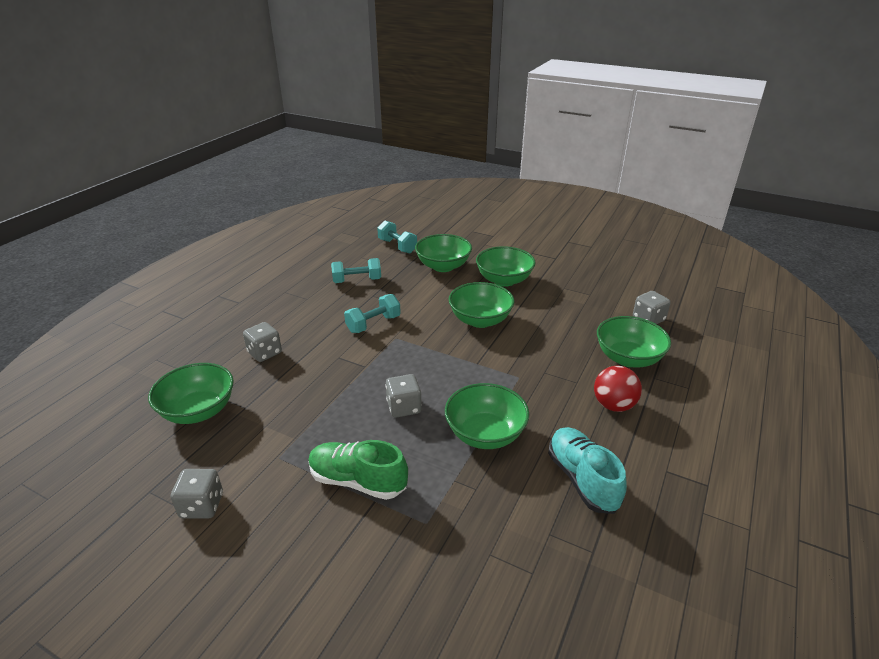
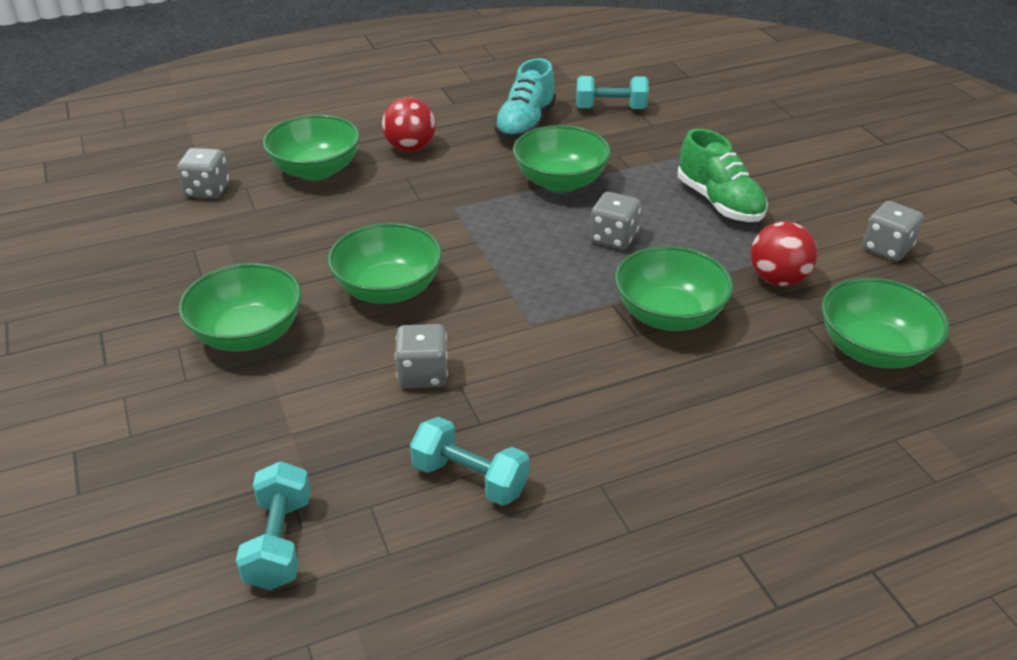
camera: 140 degrees left, 5 degrees up
grey dice [243,322,282,362] -> grey dice moved to [395,324,448,388]
turquoise dumbbell [344,294,401,333] -> turquoise dumbbell moved to [576,76,649,109]
green bowl [415,234,472,272] -> green bowl moved to [615,246,734,331]
none -> red ball [751,221,818,286]

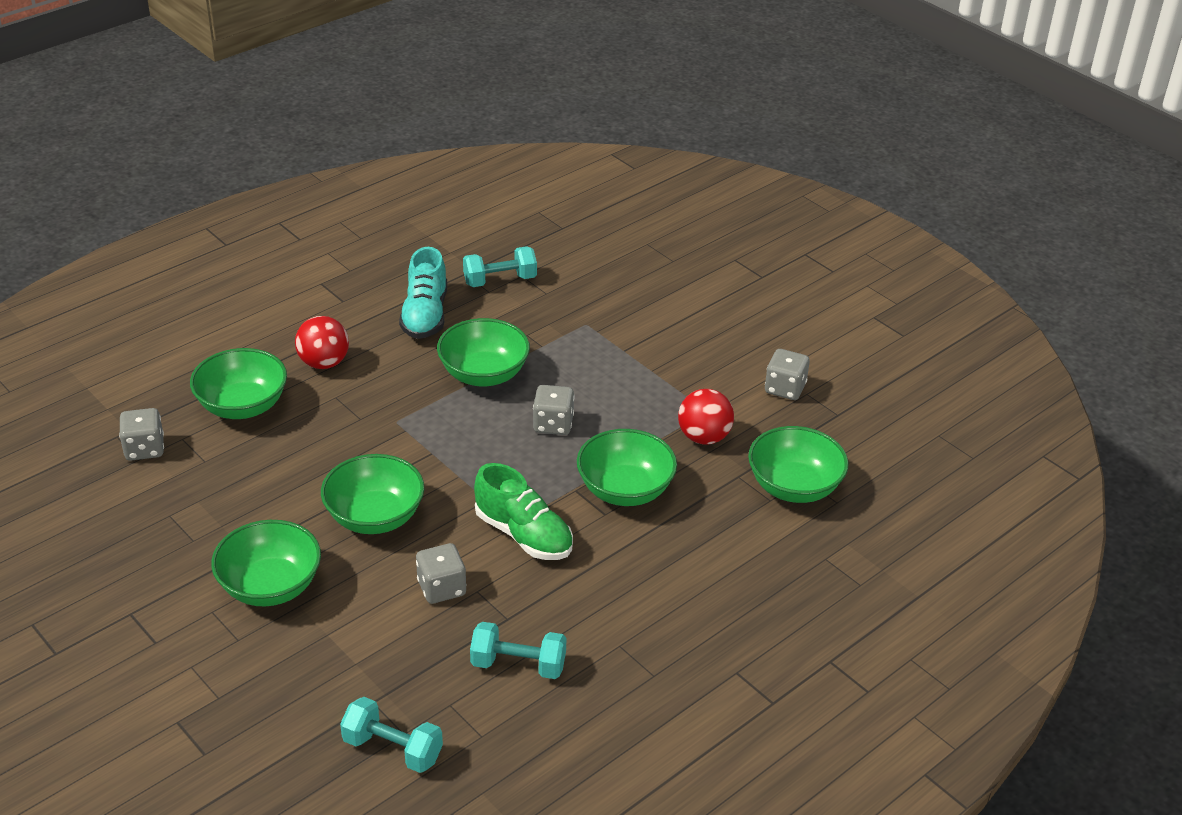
camera: 20 degrees left, 0 degrees up
turquoise dumbbell [236,461,311,590] -> turquoise dumbbell turned 45 degrees counterclockwise [340,697,443,773]
green shoe [678,128,768,222] -> green shoe moved to [474,463,573,560]

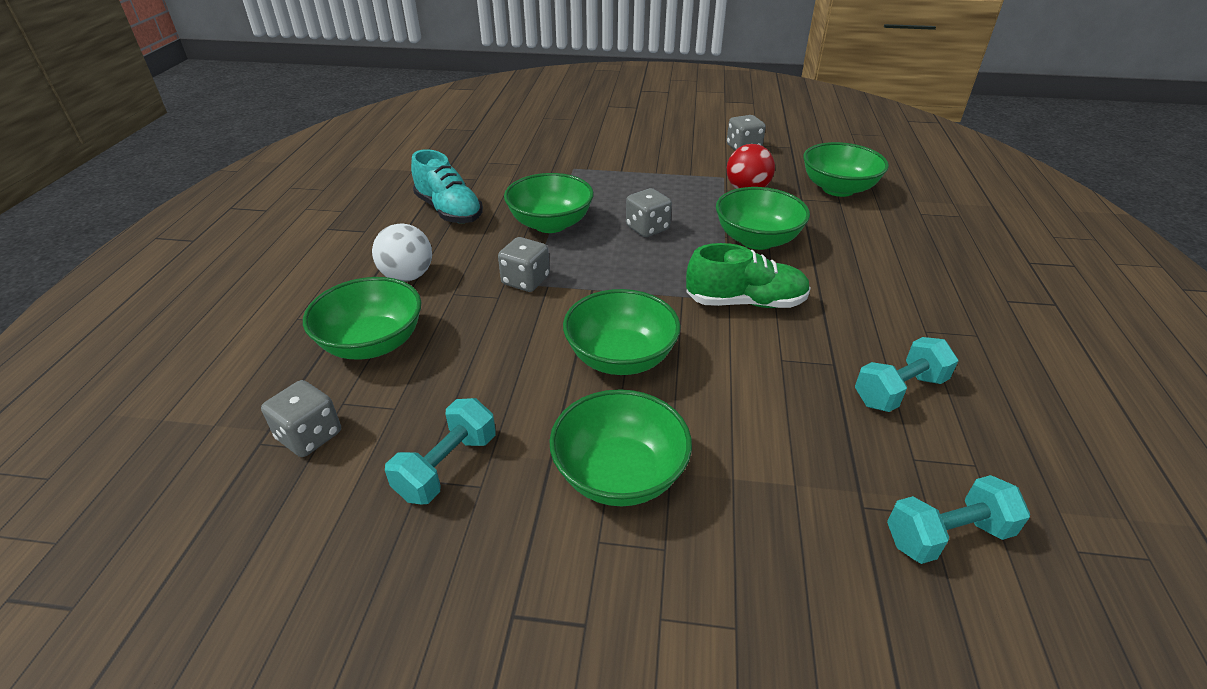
camera: 40 degrees left, 0 degrees up
red ball [295,316,349,369] -> white ball [372,224,432,282]
grey dice [416,543,466,604] -> grey dice moved to [498,237,550,292]
turquoise dumbbell [463,246,537,287] -> turquoise dumbbell moved to [385,398,496,505]

